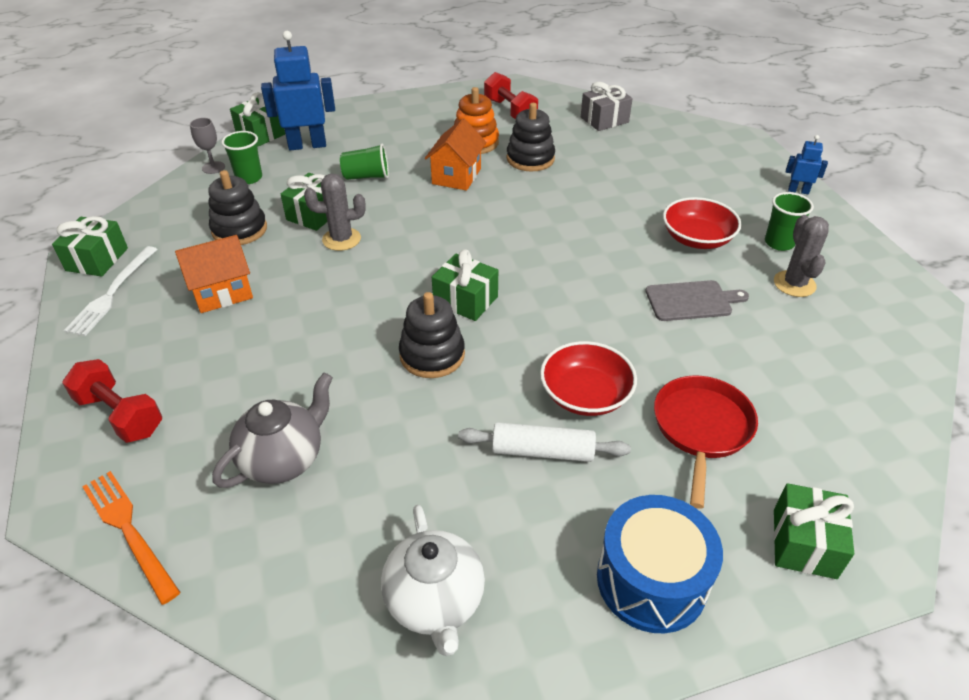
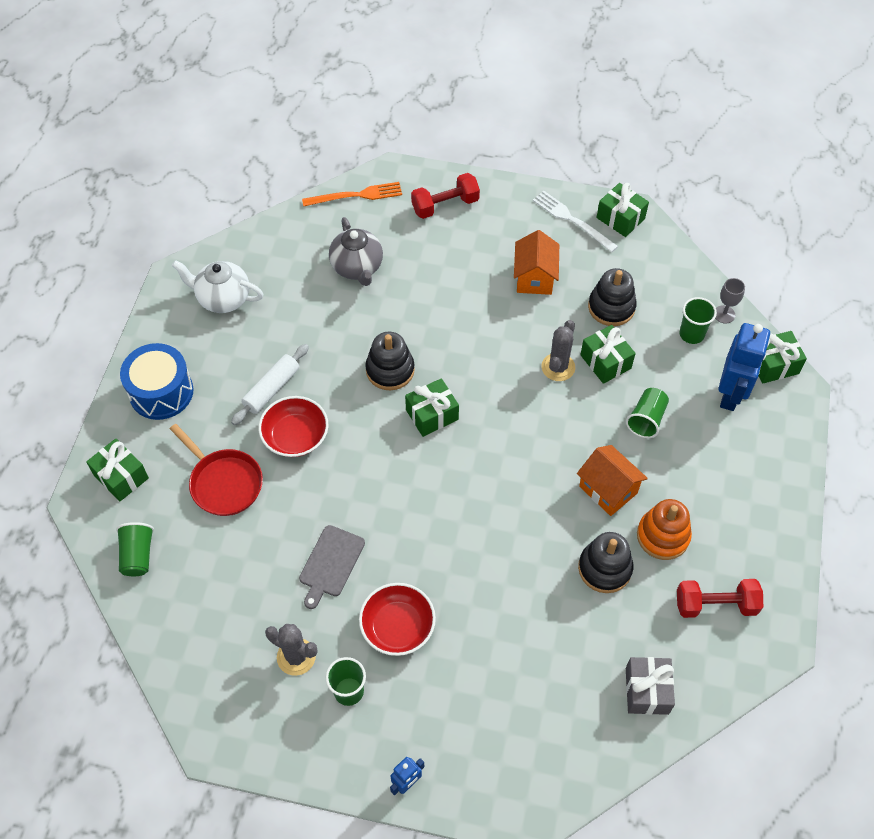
camera: 120 degrees right, 15 degrees up
none -> green cup [116,522,154,576]

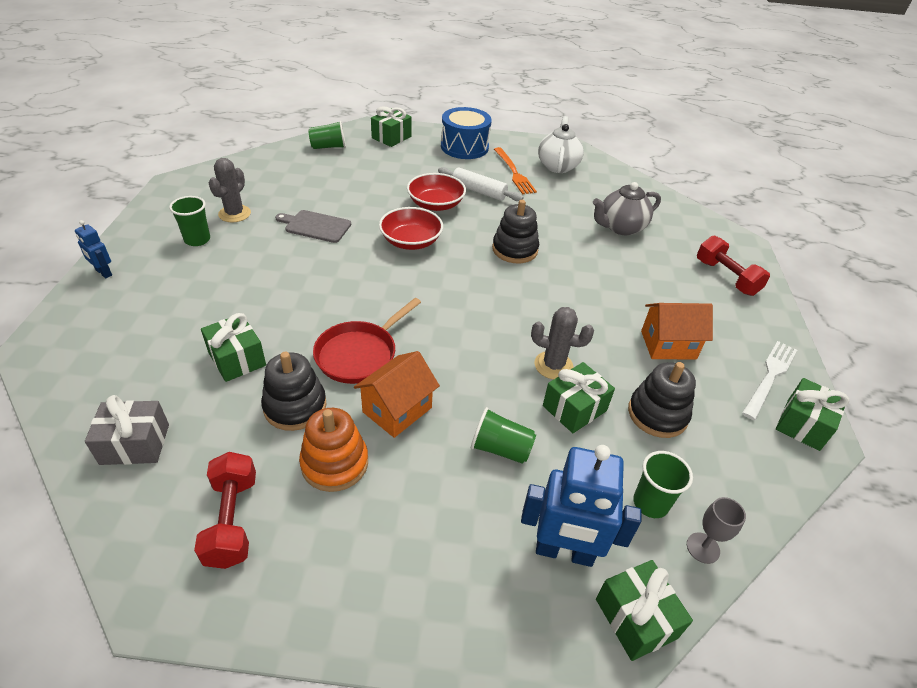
camera: 80 degrees right, 15 degrees down
red pan [170,424,263,516] -> red pan moved to [313,298,421,384]
orange fork [302,182,402,207] -> orange fork moved to [494,147,537,194]
red bowl [359,583,436,656] -> red bowl moved to [379,207,443,250]
green gift [405,378,459,437] -> green gift moved to [201,313,266,382]

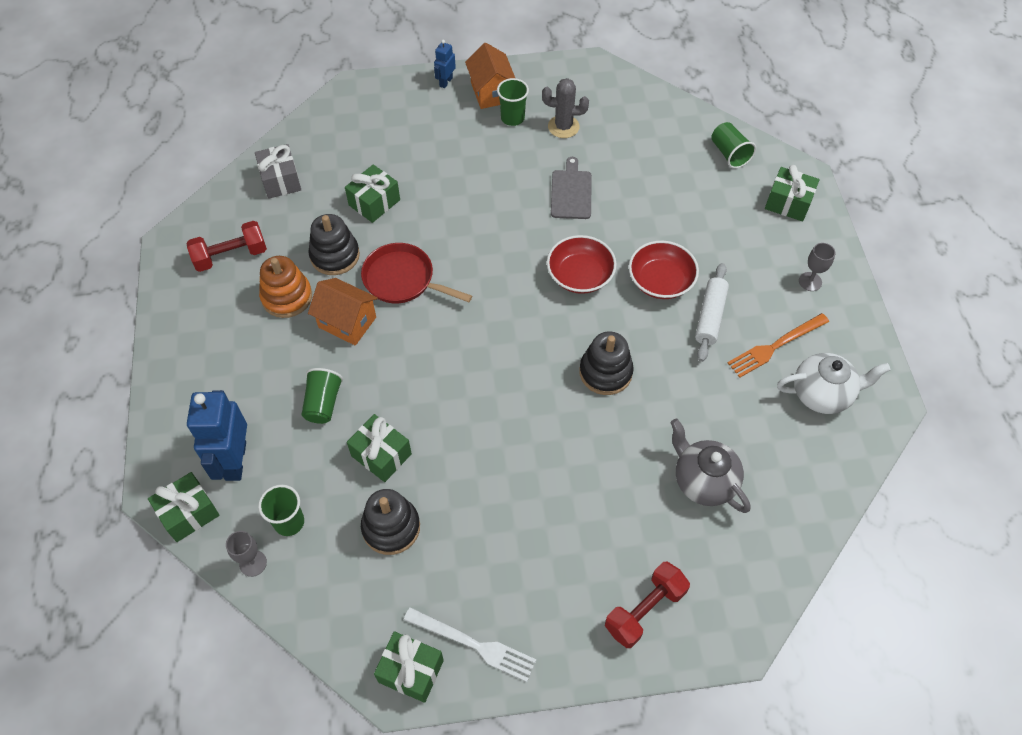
camera: 80 degrees right, 15 degrees up
blue drum [441,107,492,159] -> grey goblet [799,243,835,291]
grey cactus [531,307,594,379] -> none
orange house [641,303,713,359] -> orange house moved to [465,43,515,109]

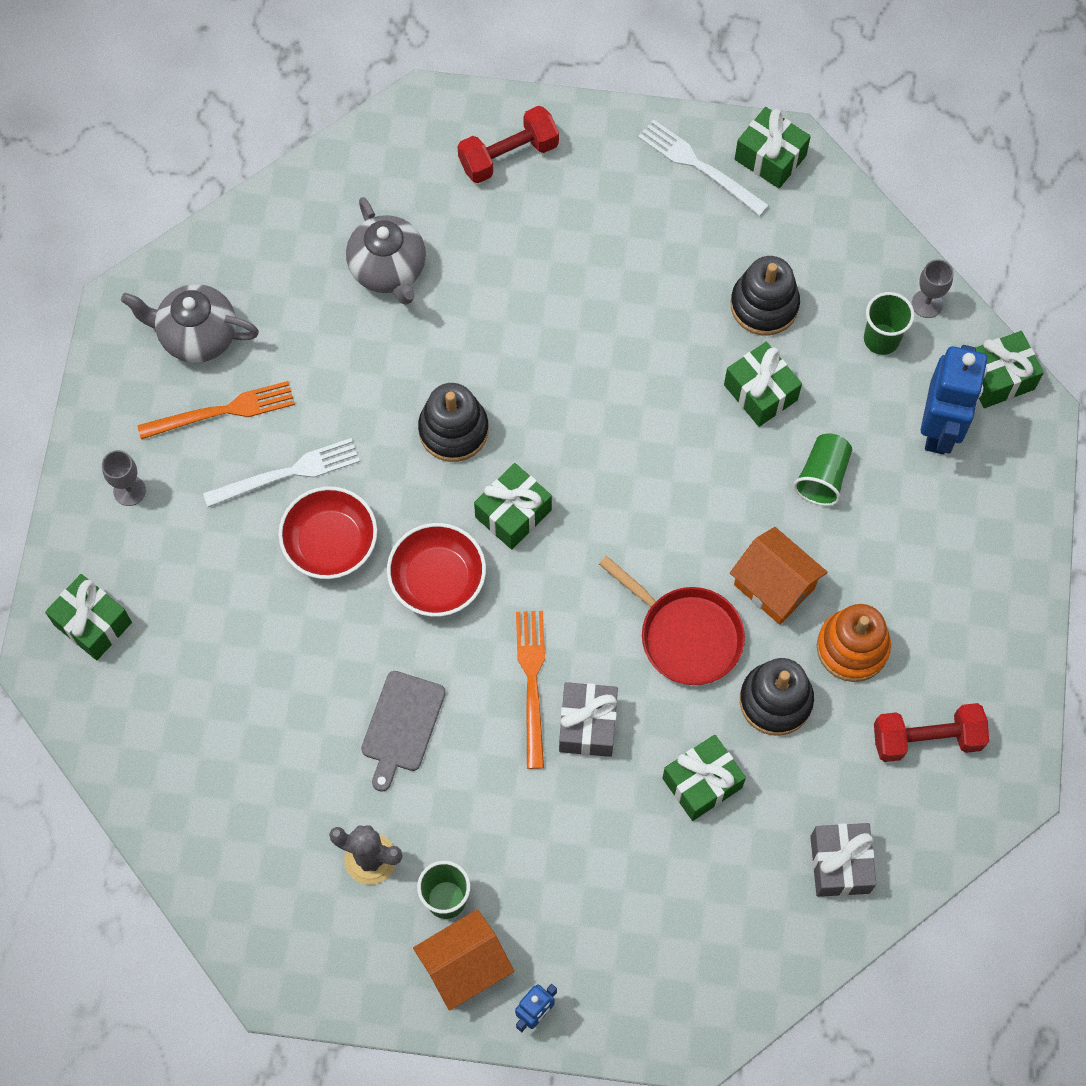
camera: 165 degrees left, 10 degrees up
orange house [465,43,515,109] -> orange house turned 60 degrees clockwise [413,909,514,1011]
white rolling pin [695,263,729,362] -> white fork [203,438,360,507]
green cup [711,122,756,169] -> none
white teapot [777,353,891,414] -> grey teapot [121,284,259,363]
none -> green gift [474,463,552,549]
none -> orange fork [516,611,545,769]
none -> grey gift [559,682,618,757]

